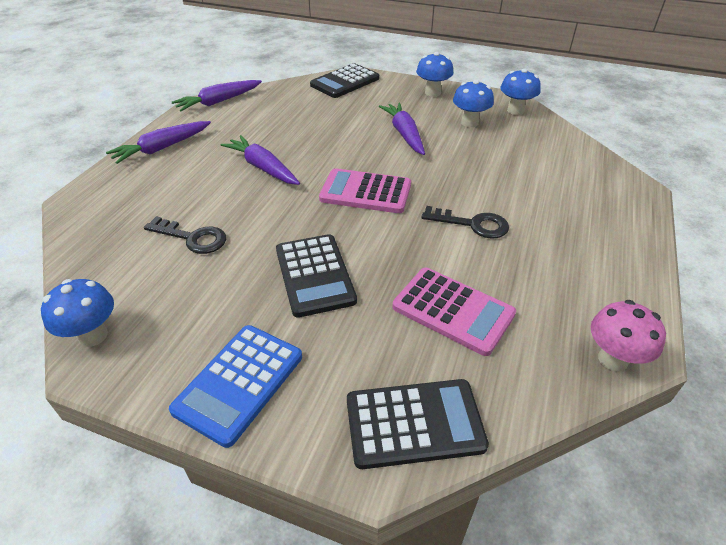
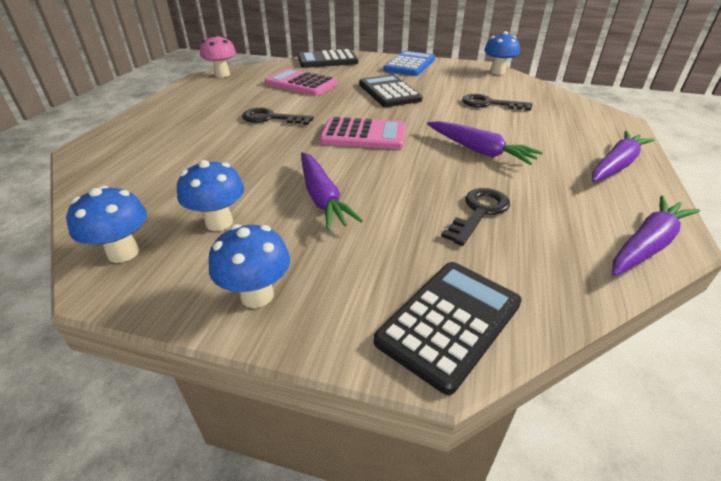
camera: 175 degrees right, 5 degrees down
none -> black key [441,188,510,246]

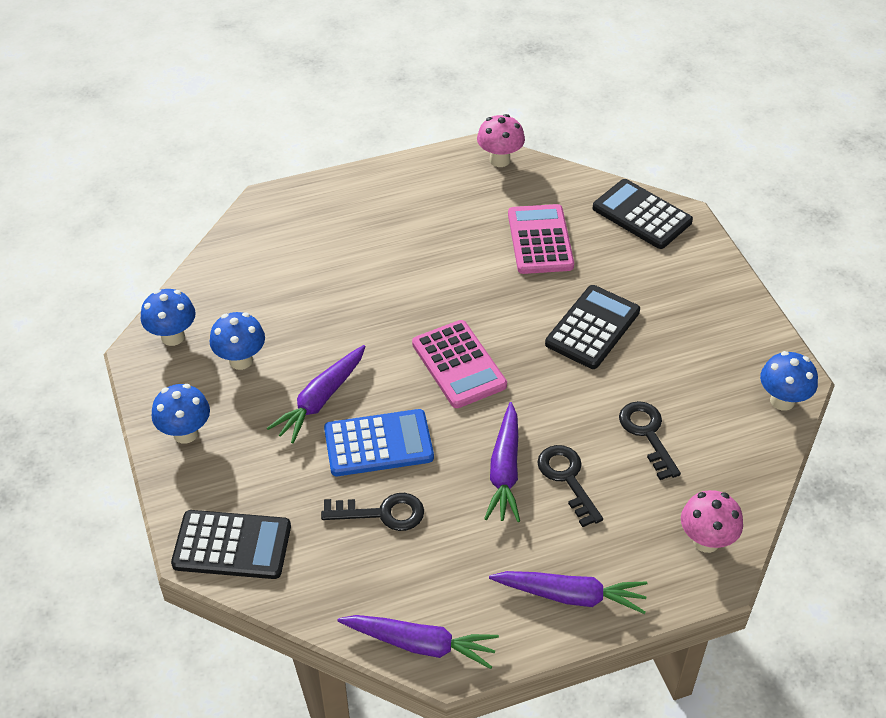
camera: 55 degrees right, 10 degrees up
black key [242,108,314,125] -> black key moved to [537,445,603,527]
blue calculator [384,51,435,76] -> blue calculator moved to [324,409,434,476]
none -> pink mushroom [681,490,743,553]

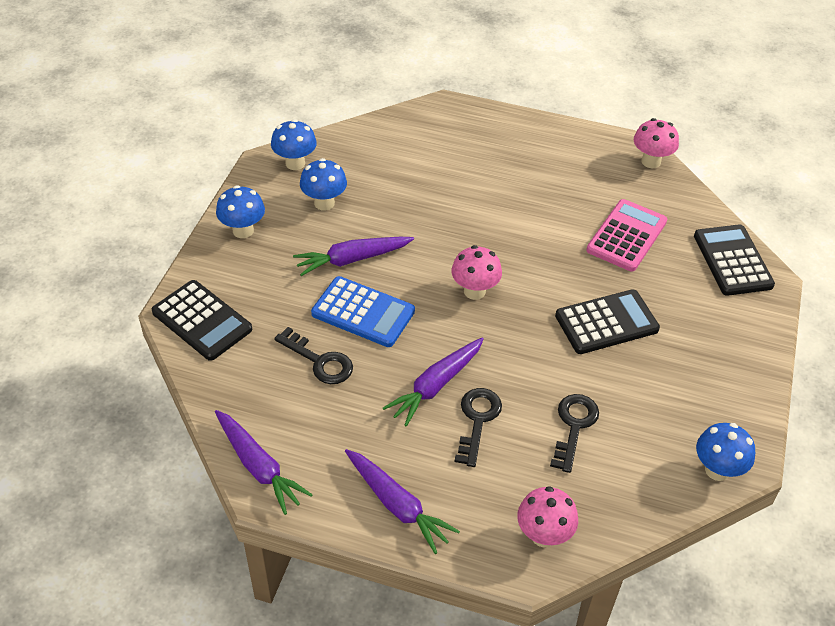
camera: 35 degrees right, 0 degrees up
pink calculator [412,320,507,408] -> pink mushroom [451,245,502,300]

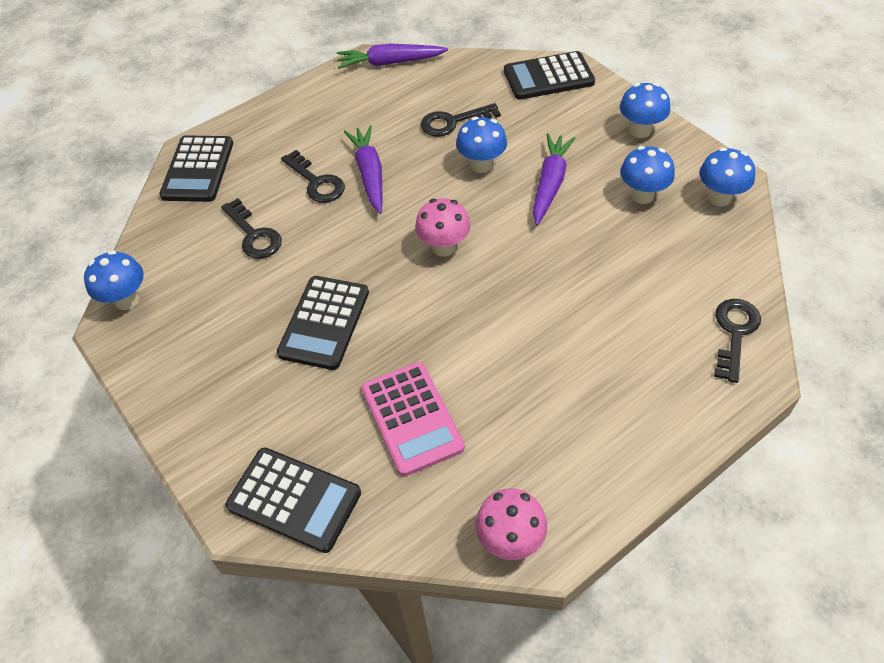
camera: 130 degrees right, 5 degrees up
blue calculator [311,276,415,347] -> blue mushroom [456,117,507,173]
purple carrot [345,449,460,554] -> none
pink mushroom [517,486,578,547] -> black calculator [159,135,233,202]
none -> black key [714,299,761,383]

